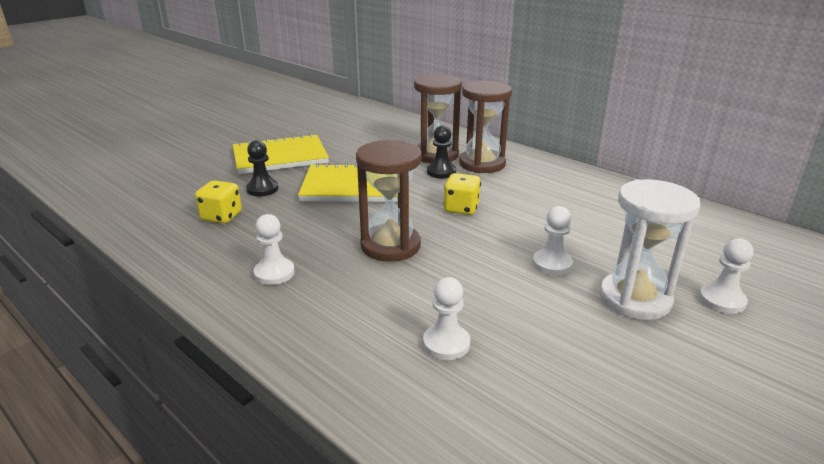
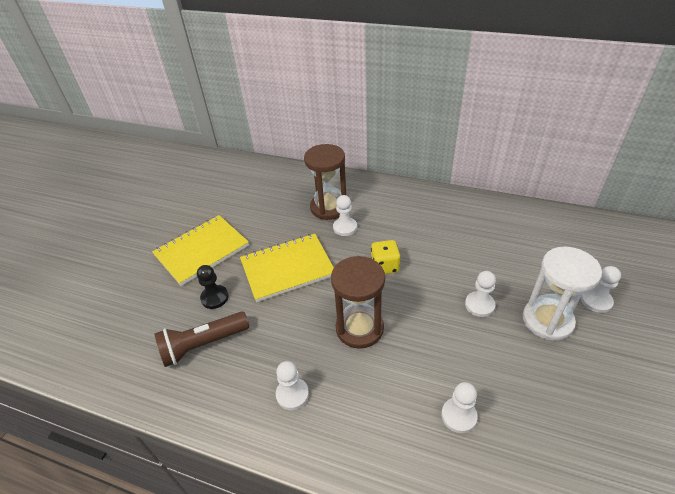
camera: 20 degrees left, 15 degrees up
yellow dice [195,180,242,224] -> brown flashlight [154,311,249,367]
black pawn [427,125,456,179] -> white pawn [333,195,357,236]
brown hourglass [459,81,512,173] -> none

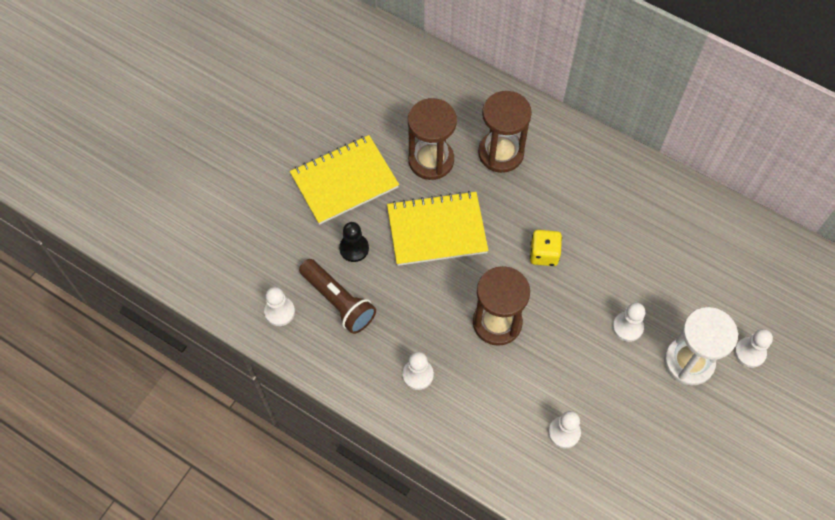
camera: 10 degrees right, 20 degrees up
brown flashlight [154,311,249,367] -> brown flashlight turned 120 degrees counterclockwise [299,259,376,334]
white pawn [333,195,357,236] -> white pawn moved to [264,287,295,326]
none -> brown hourglass [408,98,457,180]

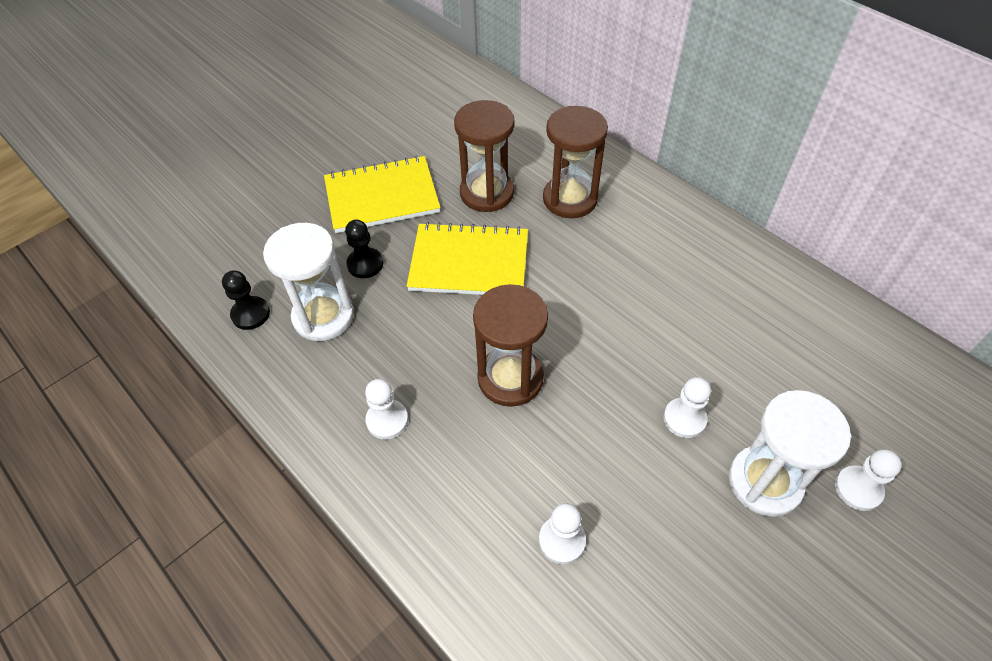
camera: 15 degrees right, 10 degrees down
white pawn [264,287,295,326] -> black pawn [222,270,270,330]
brown flashlight [299,259,376,334] -> white hourglass [263,223,354,341]
yellow dice [530,230,562,266] -> none

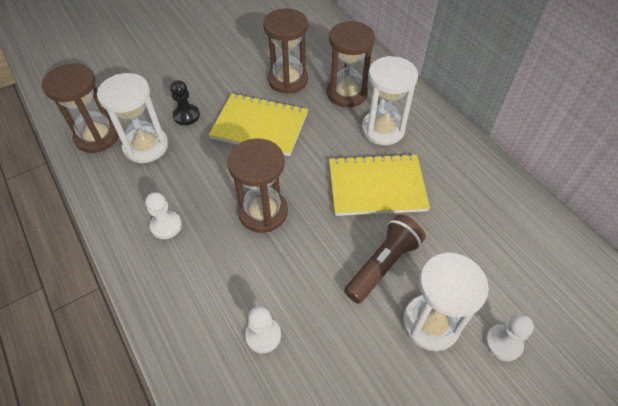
camera: 10 degrees right, 0 degrees up
black pawn [222,270,270,330] -> brown hourglass [42,63,119,153]
yellow notebook [324,156,440,233] -> yellow notebook moved to [329,153,430,216]
white pawn [663,377,711,438] -> brown flashlight [344,214,426,304]
none -> white hourglass [362,56,418,145]

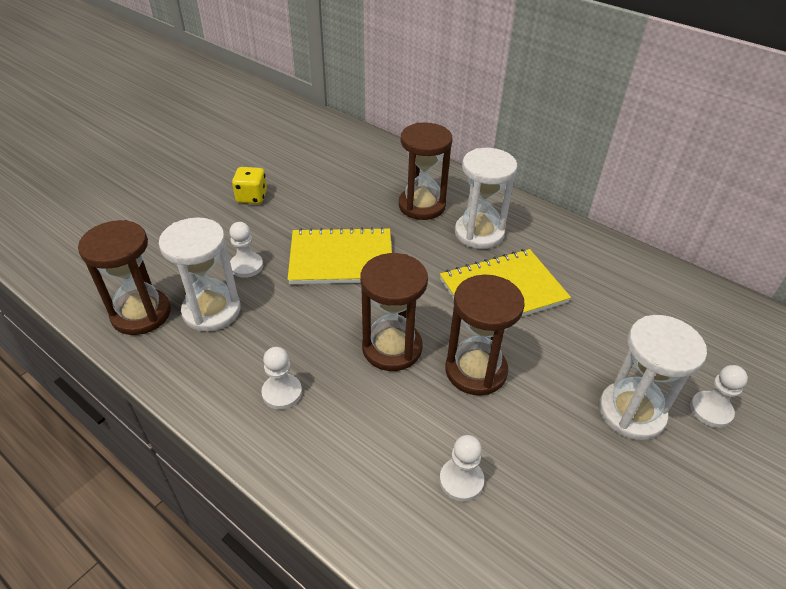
camera: 20 degrees left, 10 degrees down
black pawn [170,80,200,125] -> white pawn [229,222,263,278]
brown hourglass [263,8,308,94] -> brown hourglass moved to [445,274,525,396]
brown flashlight [344,214,426,304] -> none
none -> yellow dice [232,167,267,204]

